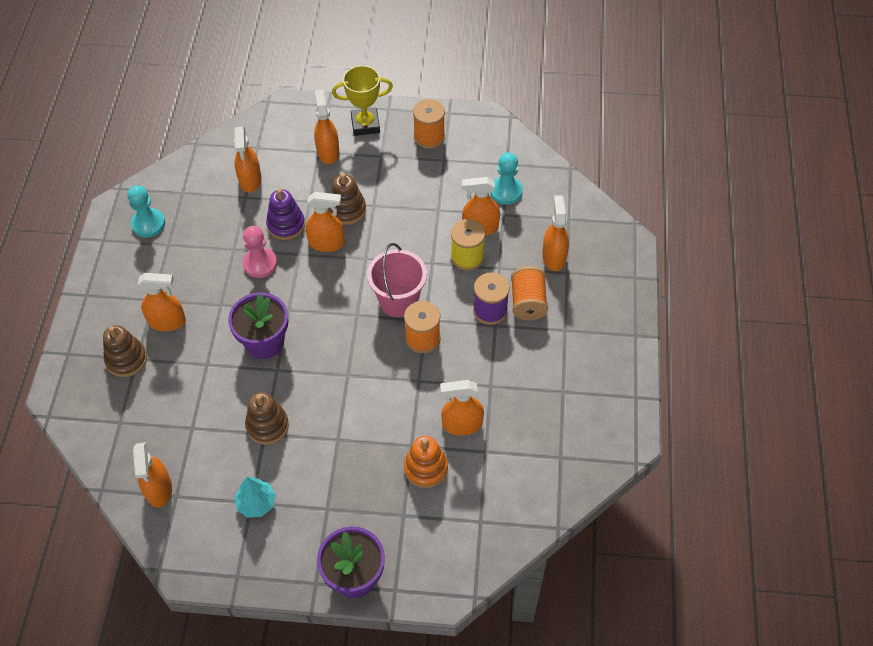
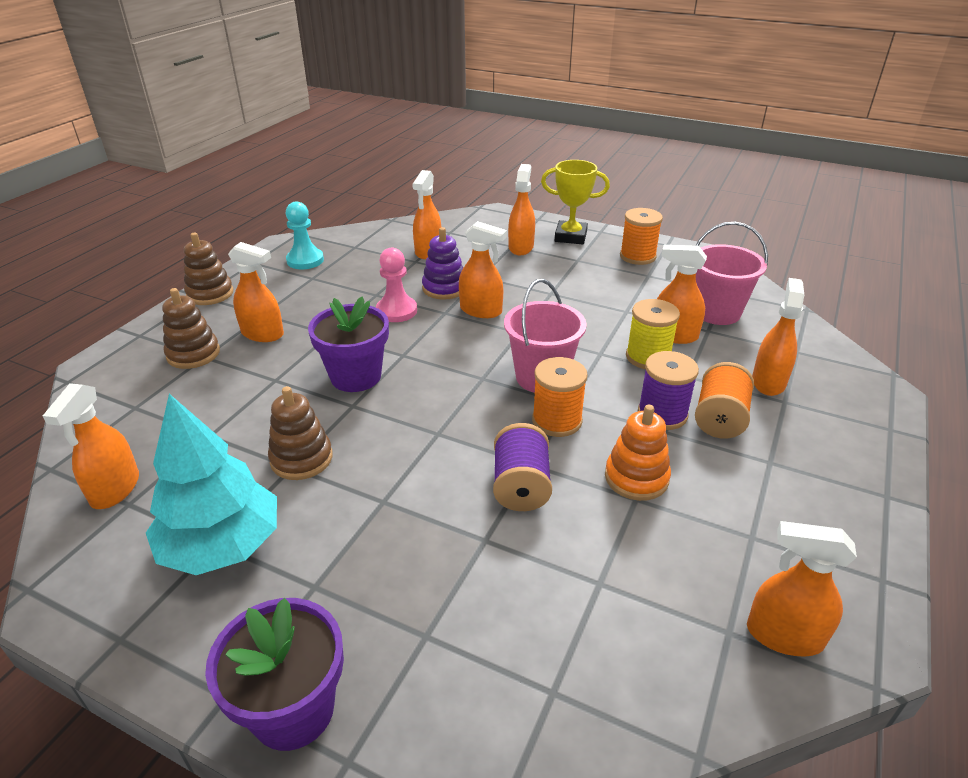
camera: 20 degrees right, 20 degrees down
turquoise tree [235,477,276,518] -> turquoise tree [146,394,277,575], size x1.92
brown stacking toy [328,173,366,225] -> brown stacking toy moved to [184,232,233,305]
orange stacking toy [404,435,448,488] -> orange stacking toy moved to [605,405,671,501]
orange spray bottle [440,380,484,435] -> orange spray bottle moved to [747,521,857,657]
turquoise pawn [490,152,523,205] -> pink bucket [695,222,768,325]
none -> purple spool [493,423,552,511]

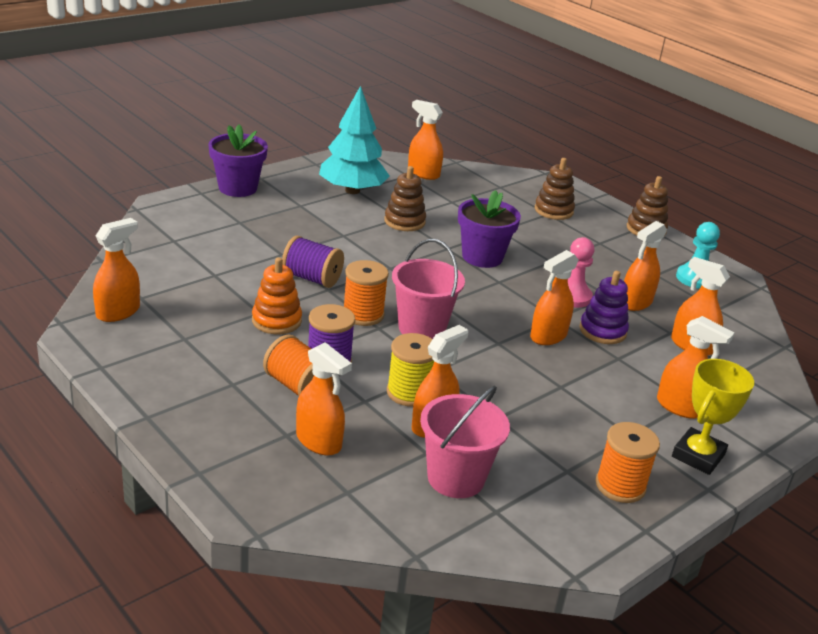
camera: 110 degrees right, 5 degrees down
orange spray bottle [228,242,284,342] -> orange spray bottle moved to [624,221,667,311]

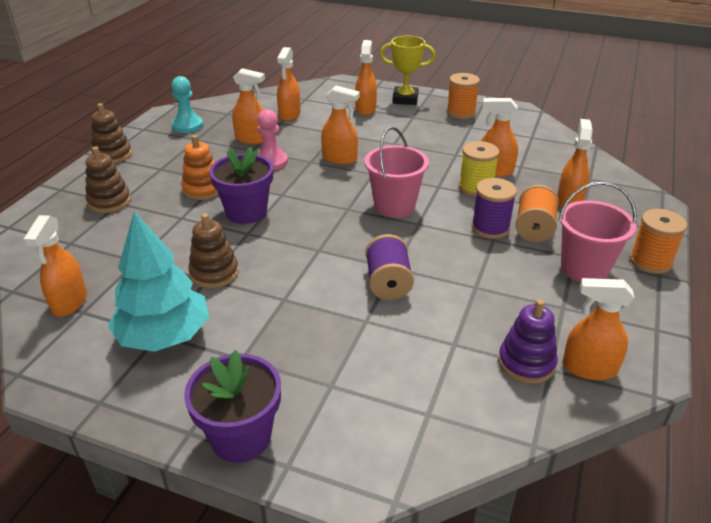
camera: 115 degrees left, 5 degrees up
orange stacking toy [252,257,302,334] -> orange stacking toy moved to [181,135,219,200]
orange spool [344,260,389,326] -> orange spool moved to [629,209,687,274]
pink bucket [420,386,510,498] -> pink bucket moved to [558,181,637,282]
purple stacking toy [580,271,629,344] -> purple stacking toy moved to [498,299,558,384]

